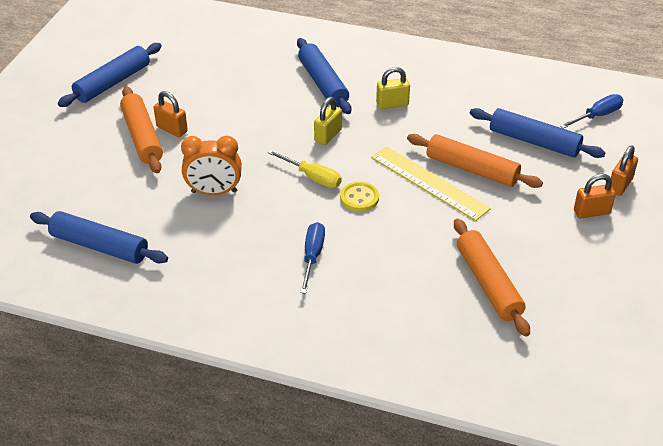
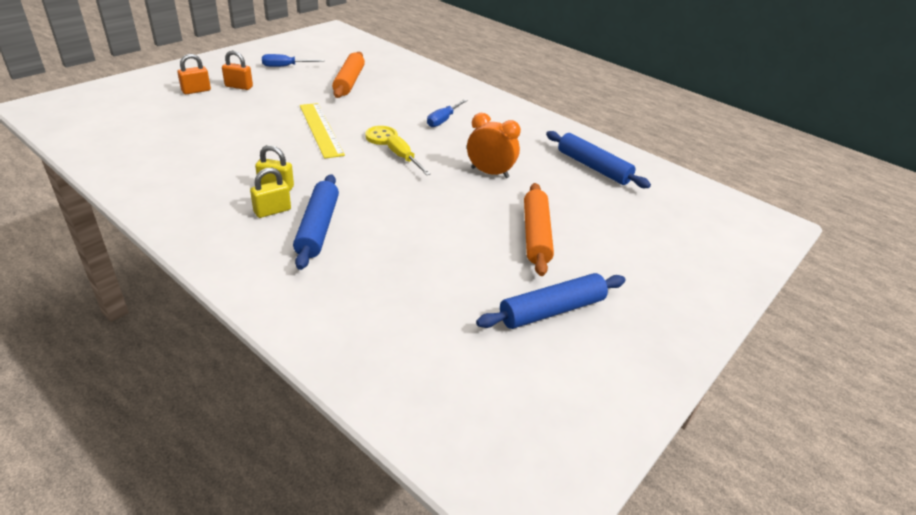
camera: 160 degrees left, 5 degrees down
orange padlock [154,91,188,137] -> none
yellow padlock [314,97,342,145] -> yellow padlock moved to [250,168,291,218]
orange rolling pin [407,134,543,188] -> none
blue rolling pin [470,108,606,158] -> none
blue screwdriver [560,94,623,128] -> blue screwdriver moved to [262,54,325,67]

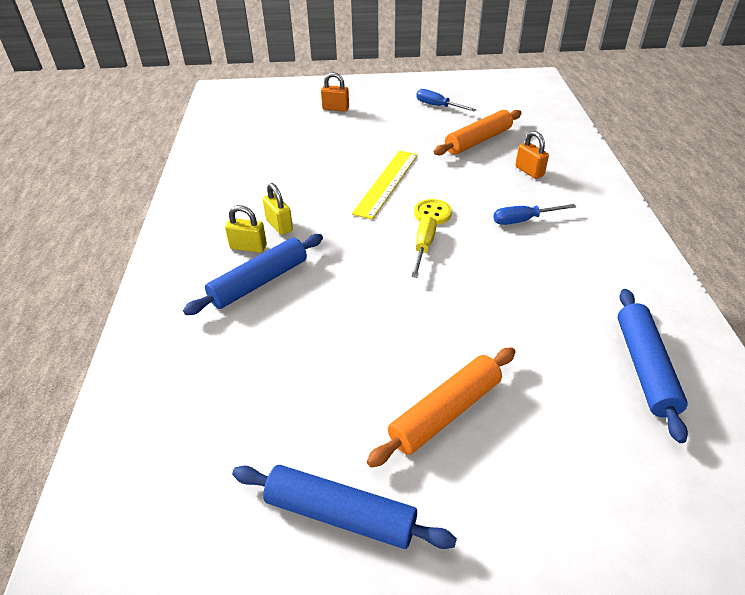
camera: 50 degrees right, 5 degrees up
orange padlock [222,50,253,90] -> orange padlock moved to [515,131,549,179]
orange clock [467,113,521,178] -> none

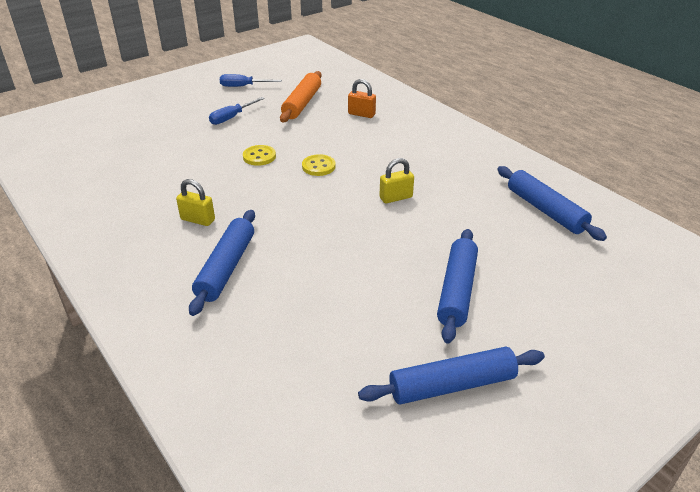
camera: 35 degrees left, 5 degrees down
yellow padlock [225,205,267,253] -> yellow padlock moved to [379,158,414,204]
orange padlock [321,72,349,112] -> none
yellow ruler [352,151,418,220] -> yellow button [243,145,276,166]
orange rolling pin [367,347,516,468] -> blue rolling pin [437,229,478,344]
yellow screwdriver [411,216,436,278] -> none
blue screwdriver [493,204,576,225] -> blue screwdriver moved to [209,97,265,125]

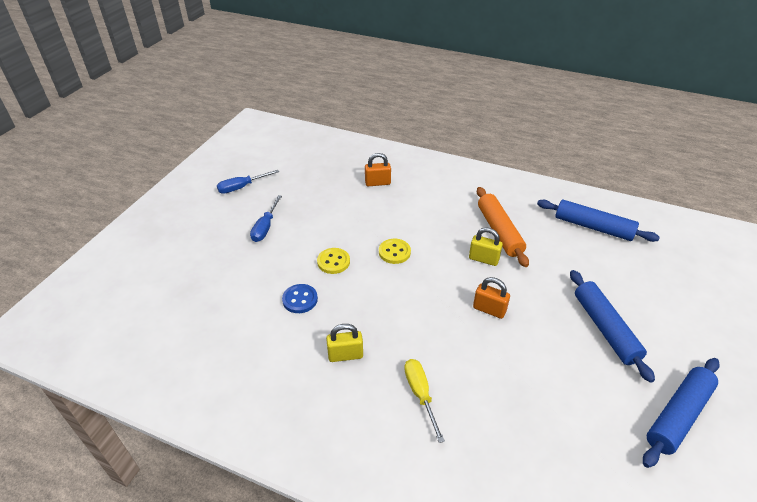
camera: 30 degrees left, 5 degrees up
blue rolling pin [189,210,255,316] -> yellow screwdriver [404,359,445,443]
orange rolling pin [280,71,322,122] -> orange rolling pin moved to [477,187,529,267]
yellow padlock [379,158,414,204] -> yellow padlock turned 75 degrees clockwise [469,228,503,266]
none -> blue button [282,284,318,313]
none -> orange padlock [473,277,510,319]

